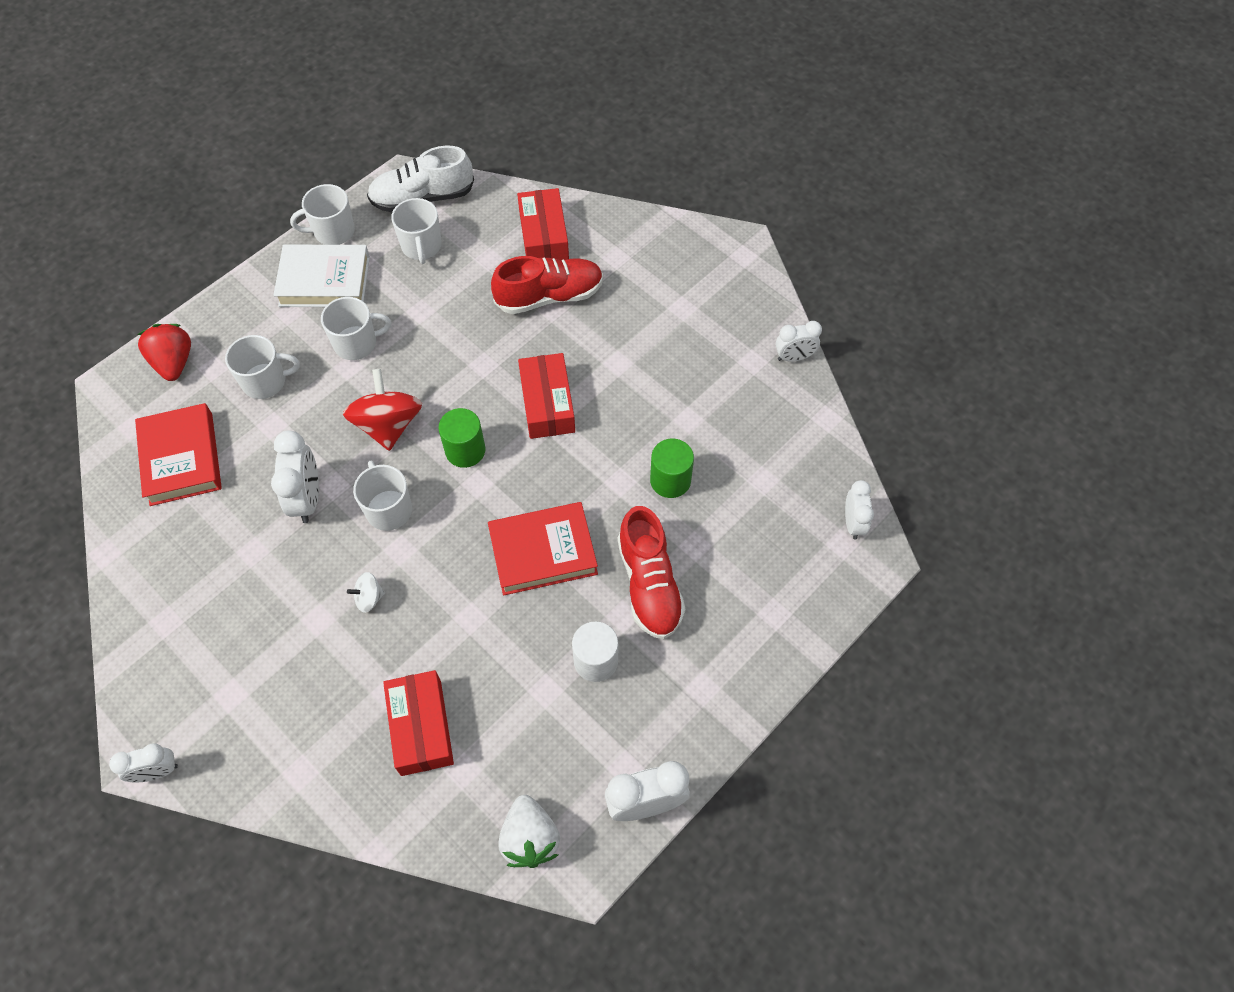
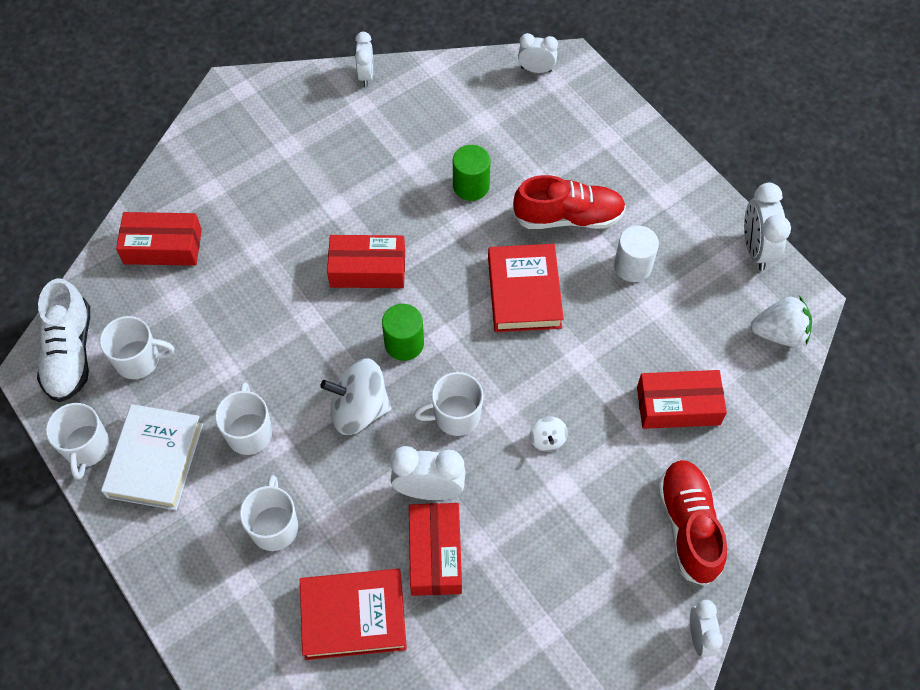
camera: 80 degrees left, 0 degrees up
red strawberry [137,324,191,381] -> none
red spinning top [343,369,422,451] -> white spinning top [320,358,391,435]
red shoe [491,256,603,314] -> red shoe moved to [658,460,727,586]
none -> red box [409,503,462,596]

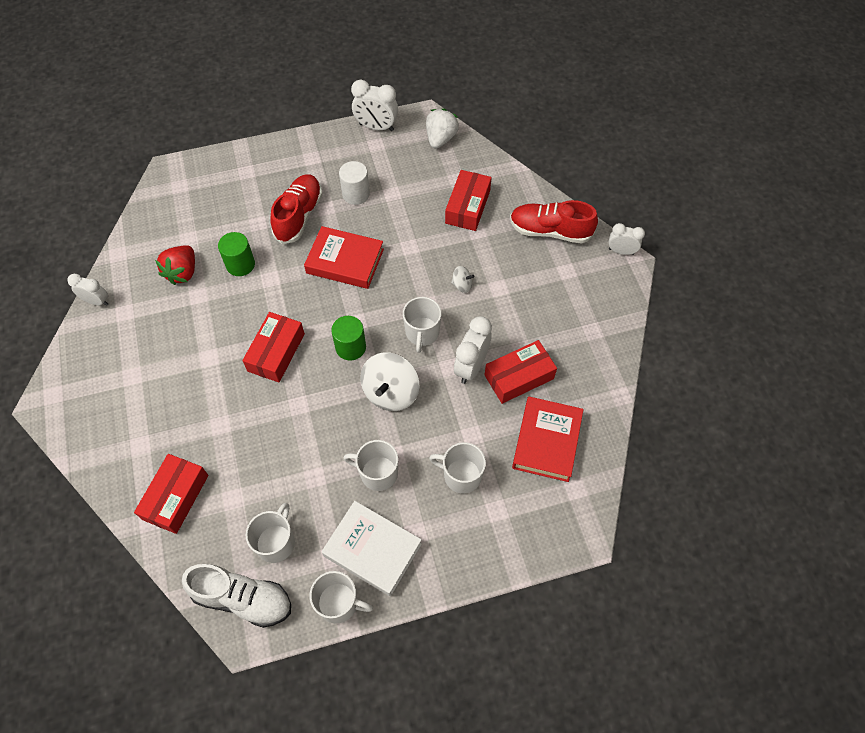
camera: 70 degrees left, 0 degrees up
red box [409,503,462,596] -> red box turned 45 degrees counterclockwise [484,340,557,404]
white clock [518,33,558,73] -> none
none -> red strawberry [155,245,195,285]

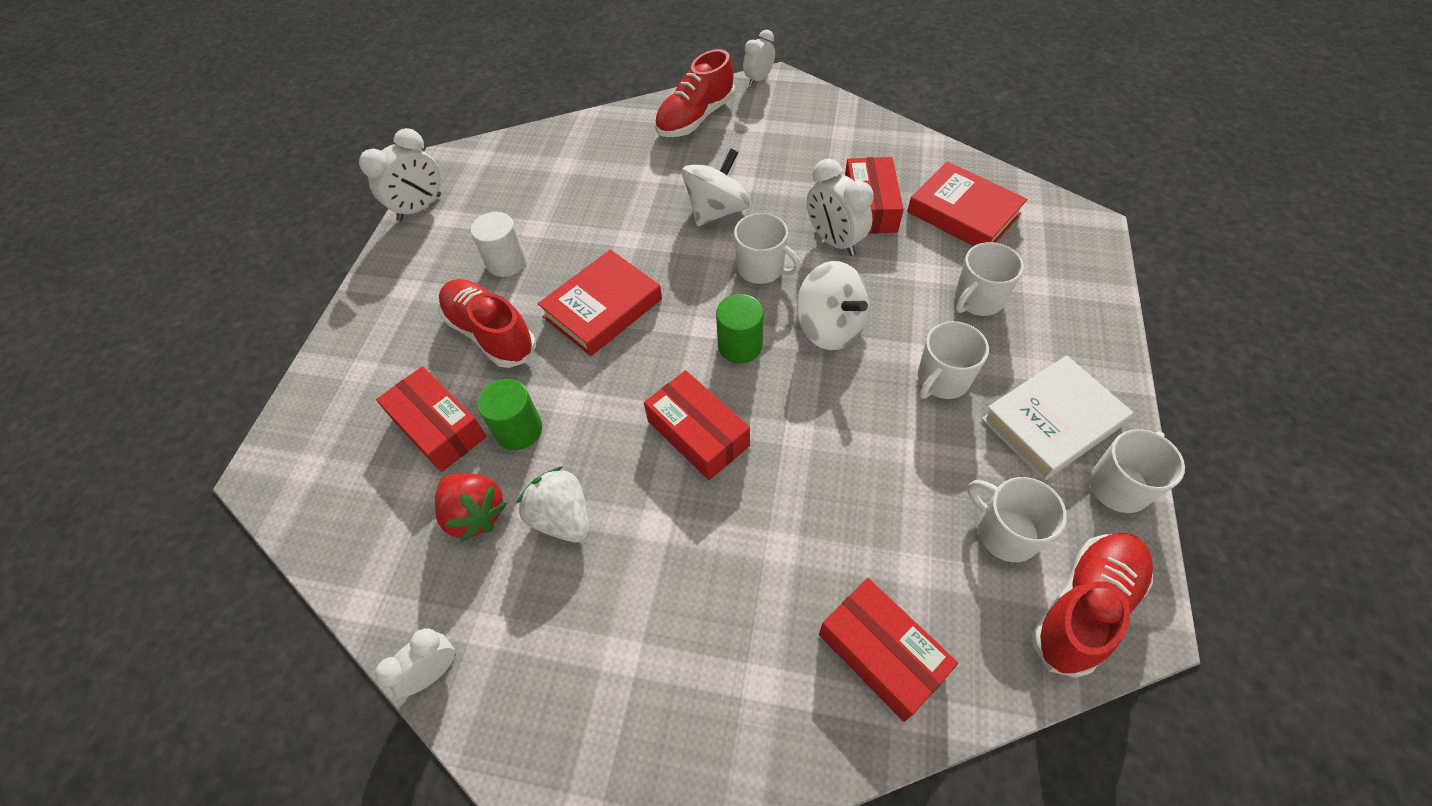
camera: 60 degrees left, 5 degrees down
white shoe [182,564,291,628] -> red shoe [1032,533,1153,678]
white strawberry [426,108,459,149] -> white strawberry moved to [516,466,590,543]
red box [445,170,492,231] -> red box moved to [376,366,487,472]
white spinning top [451,266,474,293] -> white spinning top [682,149,751,226], size x2.09

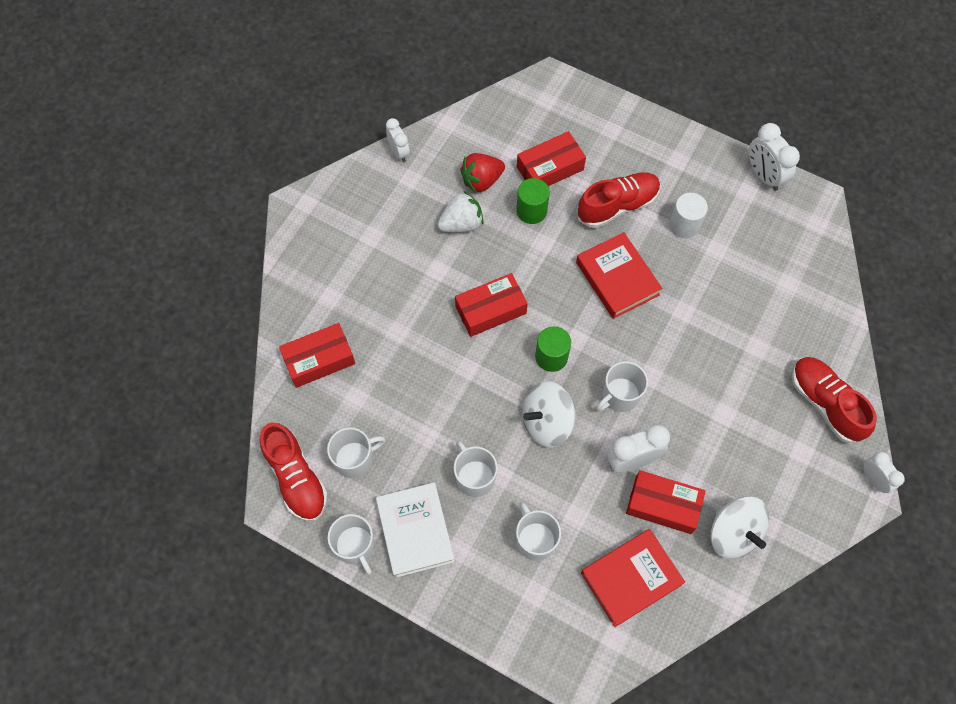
camera: 105 degrees right, 10 degrees up
white spinning top [682,149,751,226] -> white spinning top moved to [711,496,769,559]

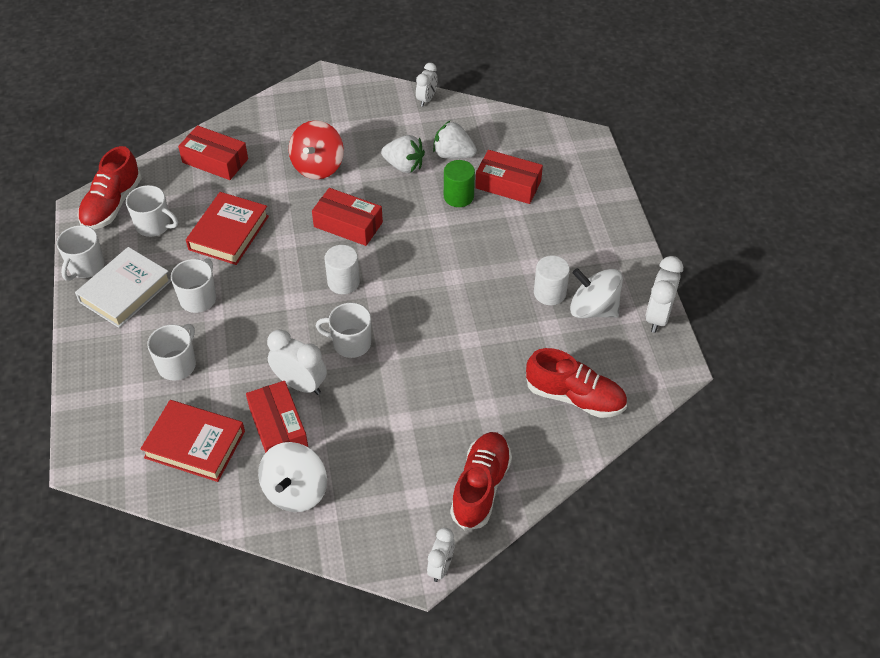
camera: 50 degrees right, 15 degrees down
red strawberry [460,153,505,193] -> white strawberry [433,121,477,159]
white spinning top [522,381,575,448] -> white spinning top moved to [570,268,623,318]
green cylinder [535,326,571,372] -> white cylinder [325,245,360,294]
red book [576,232,662,319] -> red book moved to [186,192,269,265]
red shoe [577,172,661,228] -> red shoe moved to [526,348,627,418]
none -> red spinning top [289,121,344,179]

